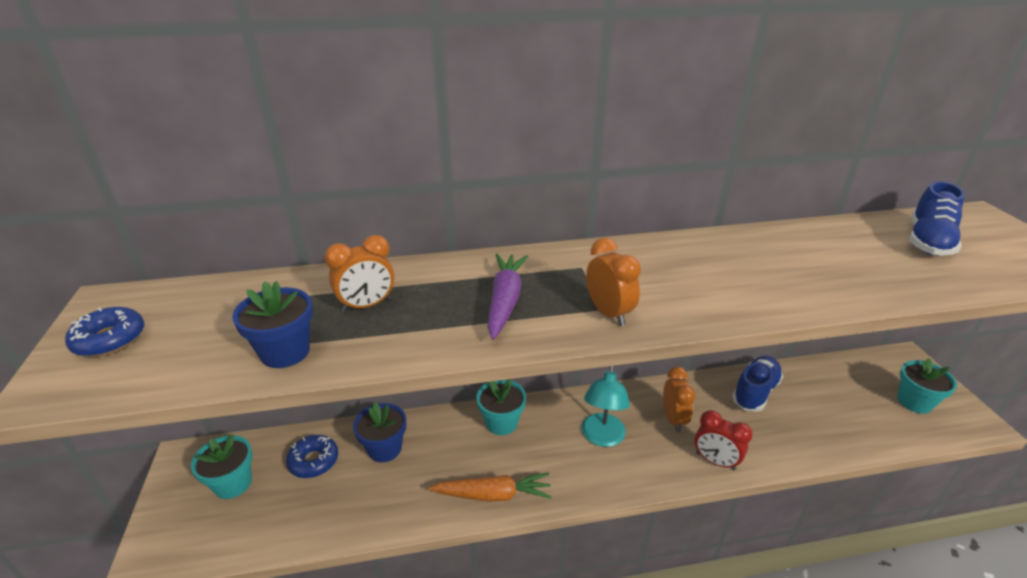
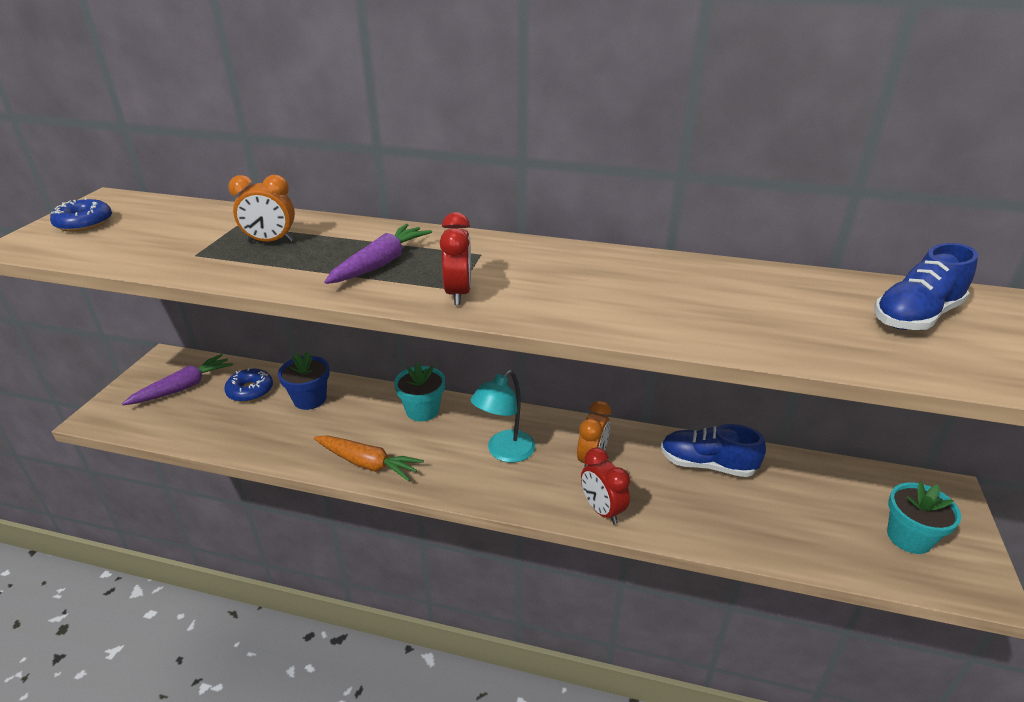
camera: 25 degrees right, 0 degrees up
turquoise flower pot [191,434,253,499] -> purple carrot [122,354,233,405]
blue flower pot [232,281,313,368] -> none
orange clock [586,238,641,326] -> red clock [440,212,471,305]
blue shoe [732,356,783,412] -> blue shoe turned 135 degrees counterclockwise [661,424,766,477]

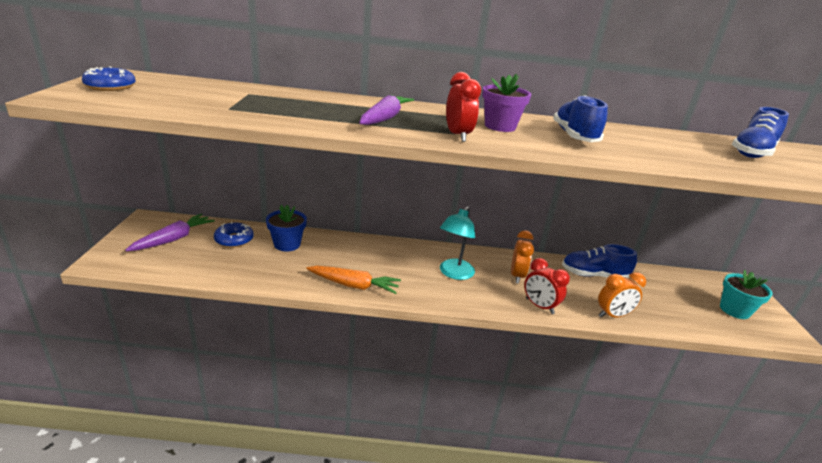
camera: 15 degrees left, 5 degrees down
orange clock [228,175,295,243] -> orange clock moved to [598,272,646,317]
turquoise flower pot [394,362,445,421] -> none
none -> purple flower pot [482,74,531,132]
none -> blue shoe [553,95,608,142]

